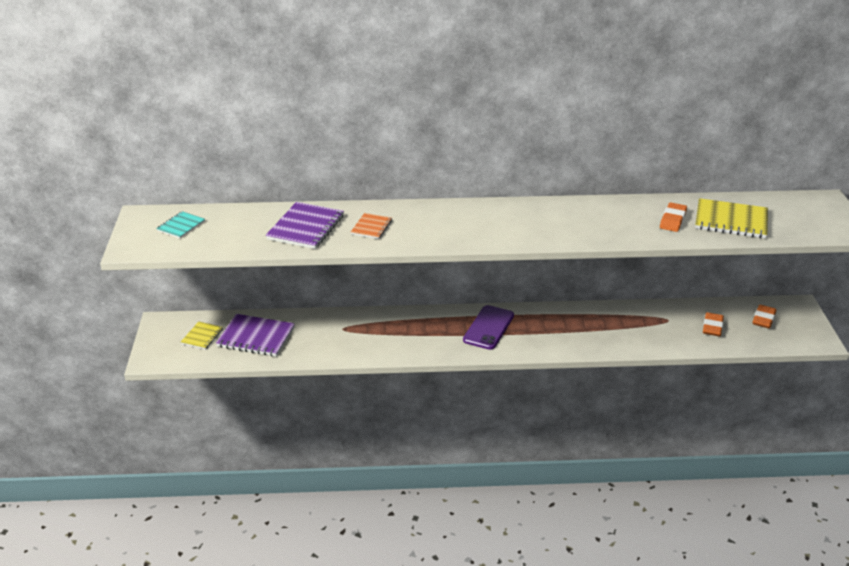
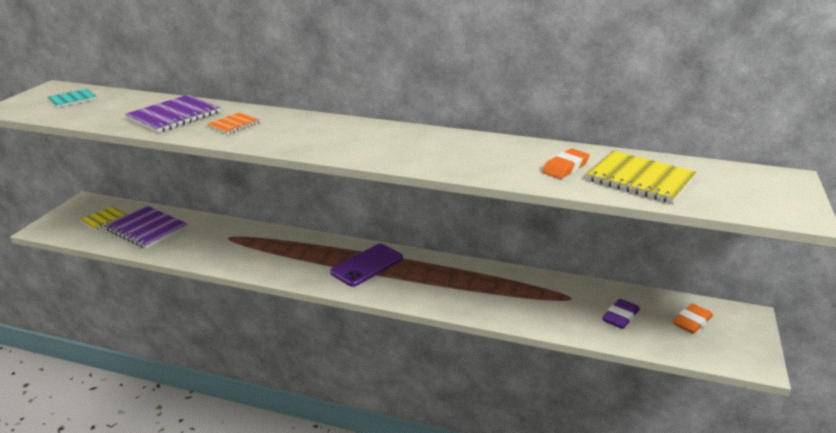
camera: 20 degrees right, 5 degrees down
orange eraser [703,312,724,336] -> purple eraser [602,299,640,329]

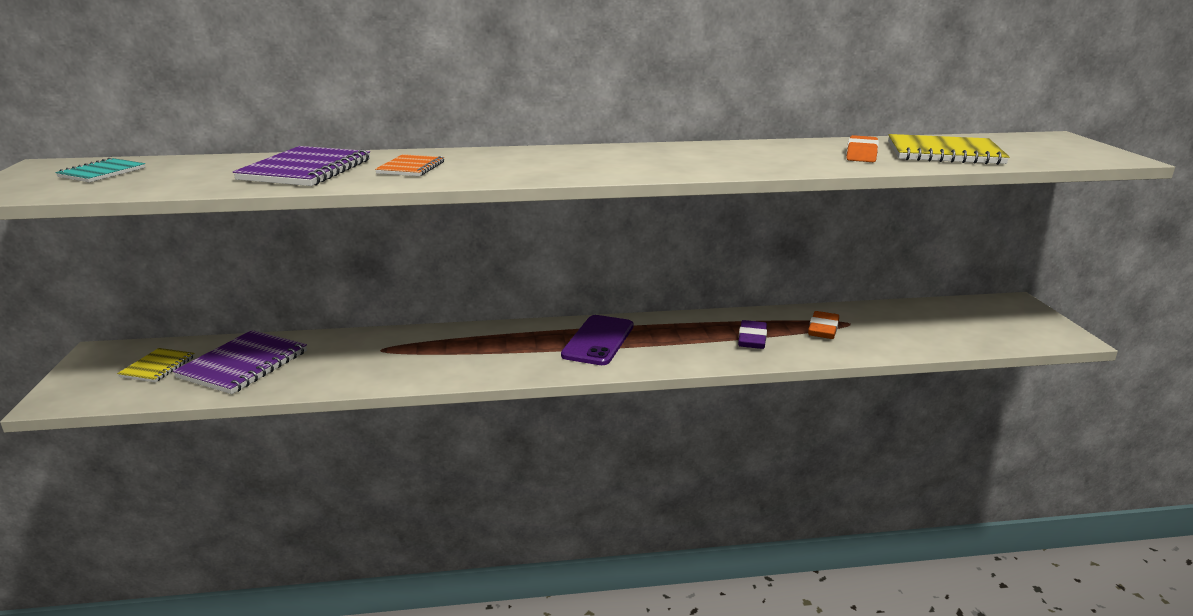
camera: 25 degrees left, 5 degrees down
purple notebook [105,206,187,249] -> purple notebook turned 75 degrees counterclockwise [173,330,307,394]
purple eraser [602,299,640,329] -> purple eraser moved to [738,320,767,349]
orange eraser [672,304,713,334] -> orange eraser moved to [808,311,839,339]

